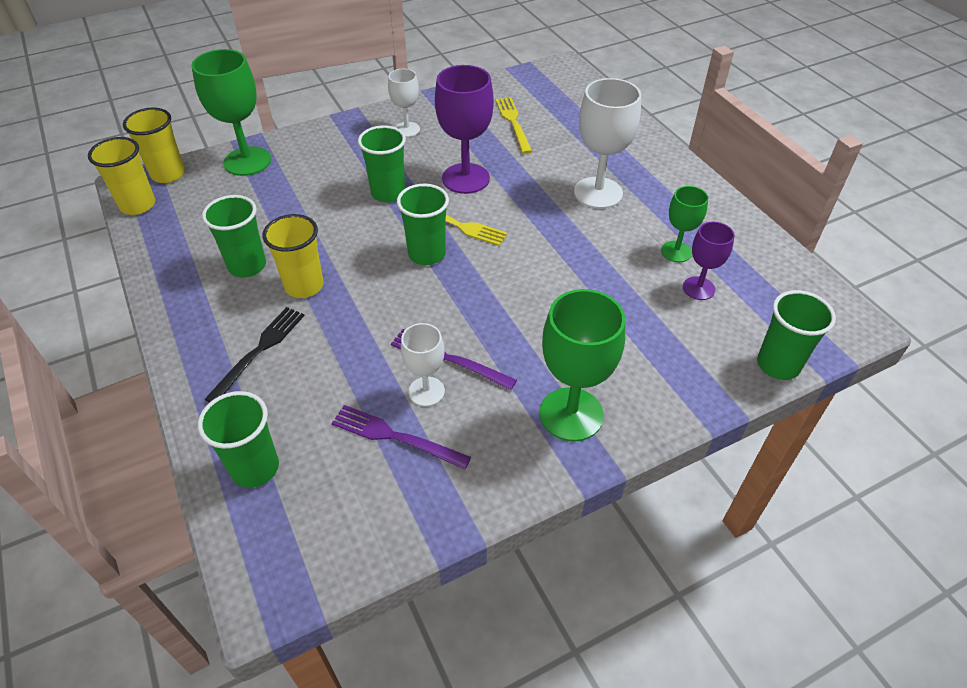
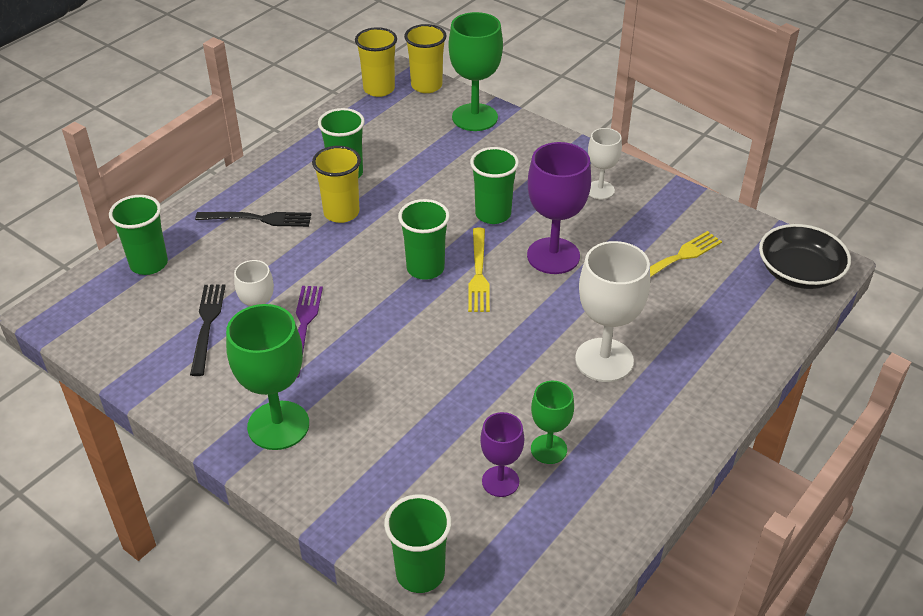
camera: 65 degrees right, 5 degrees down
purple fork [331,405,471,470] -> black fork [190,284,225,376]
none -> black bowl [759,224,851,289]

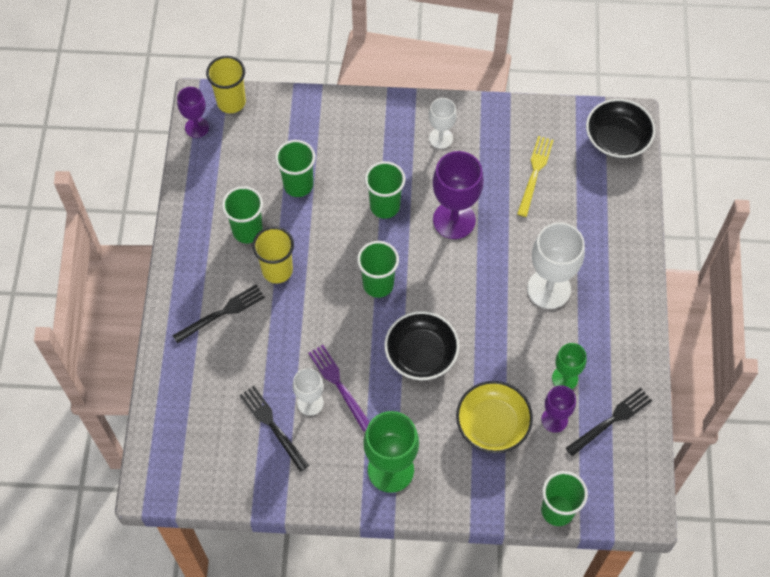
camera: 35 degrees left, 20 degrees up
green cup [109,195,168,275] -> green cup moved to [275,140,315,197]
yellow cup [355,27,397,97] -> purple goblet [177,87,209,138]
green goblet [449,12,503,131] -> none
yellow fork [468,228,490,312] -> none
none -> black bowl [384,311,459,380]
none -> yellow bowl [456,381,533,453]
none -> black fork [566,388,652,457]

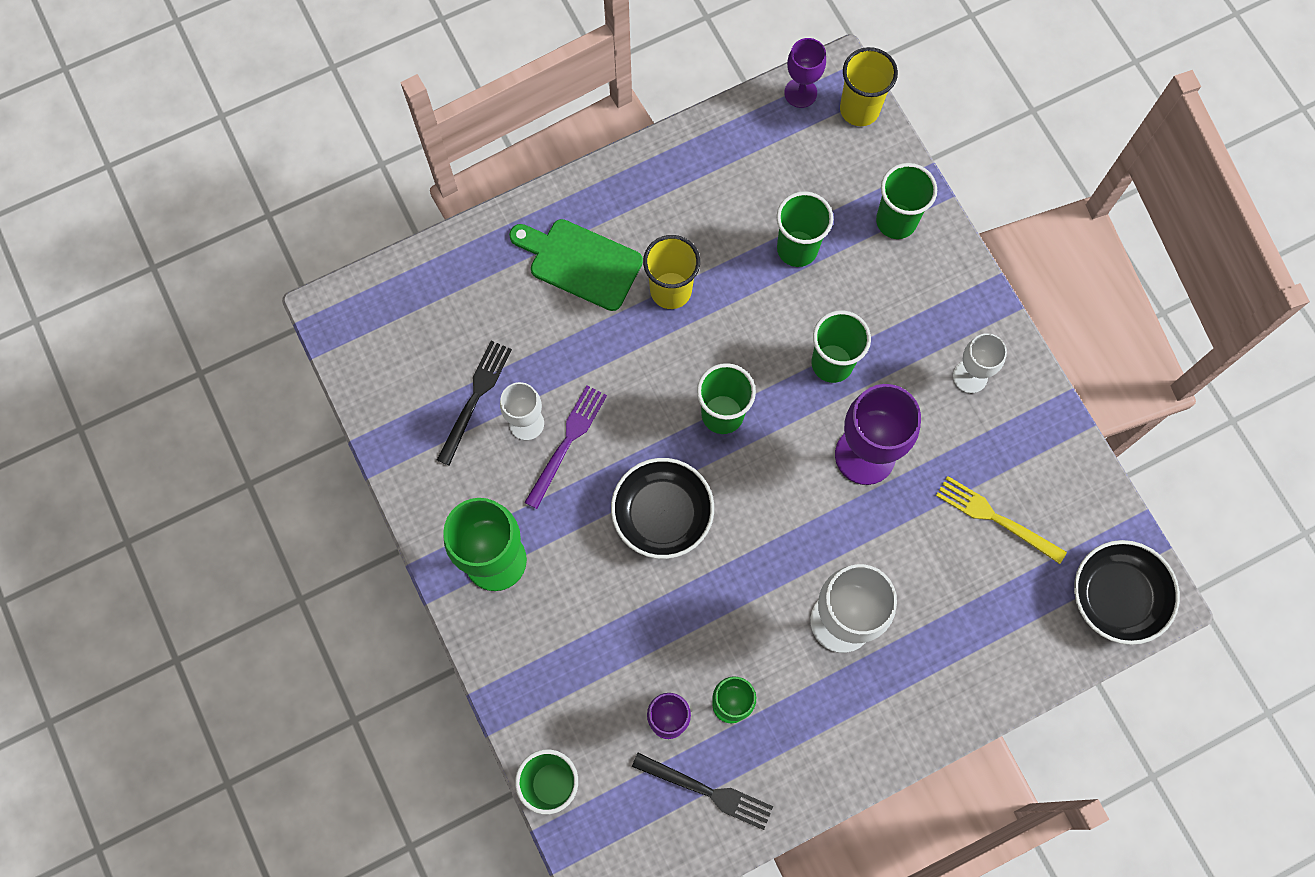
camera: 60 degrees right, 10 degrees up
black fork [172,284,265,344] -> green cutting board [509,219,643,311]
green cup [222,186,263,243] -> green cup moved to [876,163,937,239]
yellow bowl [456,381,533,453] -> none
yellow fork [517,136,554,217] -> yellow fork turned 135 degrees counterclockwise [936,476,1067,564]

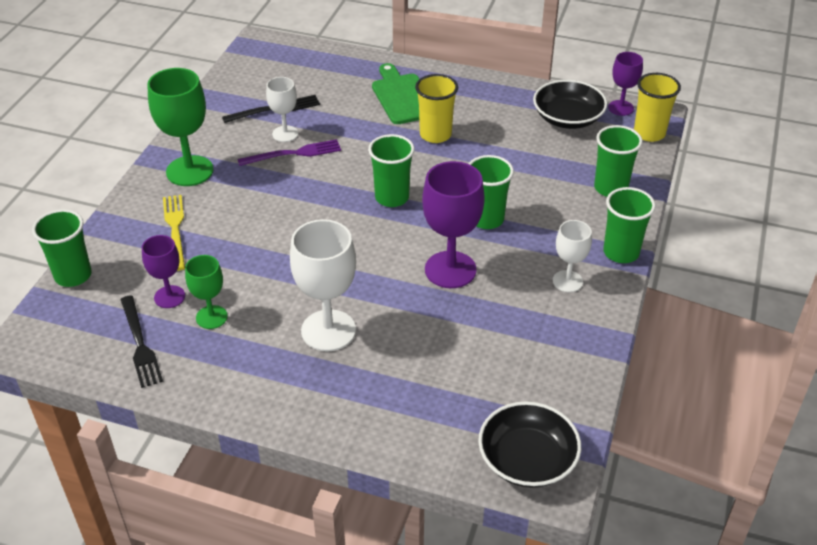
camera: 45 degrees right, 30 degrees down
black bowl [611,458,714,559] -> black bowl moved to [533,80,607,129]
green cup [777,191,833,267] -> green cup moved to [603,187,656,263]
yellow fork [936,476,1067,564] -> yellow fork moved to [163,195,185,271]

